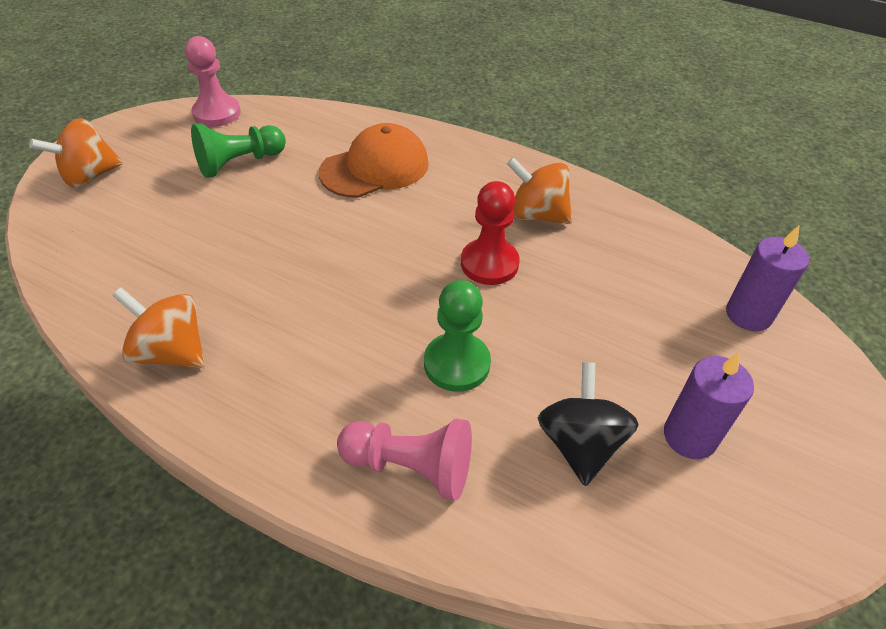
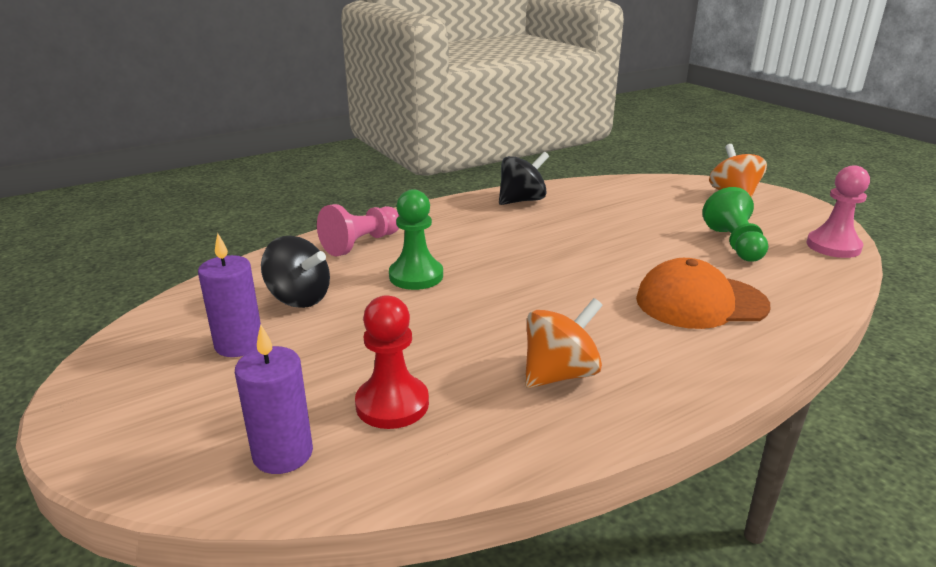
camera: 120 degrees right, 20 degrees down
orange spinning top [112,287,205,368] -> black spinning top [499,152,549,205]
orange cap [319,123,429,198] -> orange cap turned 90 degrees clockwise [636,258,770,329]
red pawn [461,181,520,285] -> red pawn moved to [355,295,429,429]

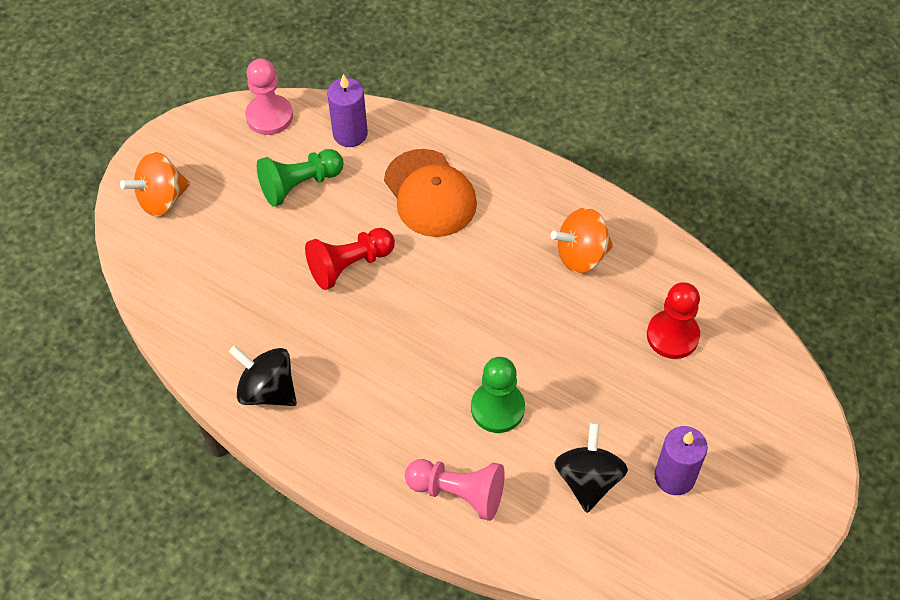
camera: 115 degrees left, 30 degrees up
purple candle [235,324,313,474] -> purple candle moved to [327,74,368,147]
orange spinning top [525,298,603,388] -> orange spinning top turned 45 degrees counterclockwise [551,207,613,273]
none -> red pawn [305,228,395,290]

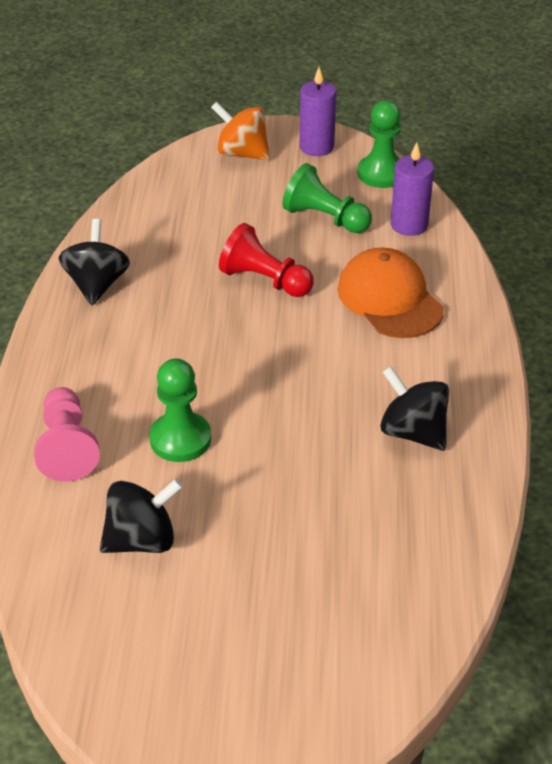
camera: 60 degrees right, 15 degrees down
pink pawn [245,59,293,135] -> green pawn [357,100,401,188]
orange cap [384,149,477,237] -> orange cap turned 120 degrees clockwise [337,248,444,338]
orange spinning top [551,207,613,273] -> black spinning top [380,366,449,451]
red pawn [647,282,700,359] -> none
purple candle [655,426,708,495] -> purple candle moved to [300,67,336,156]

